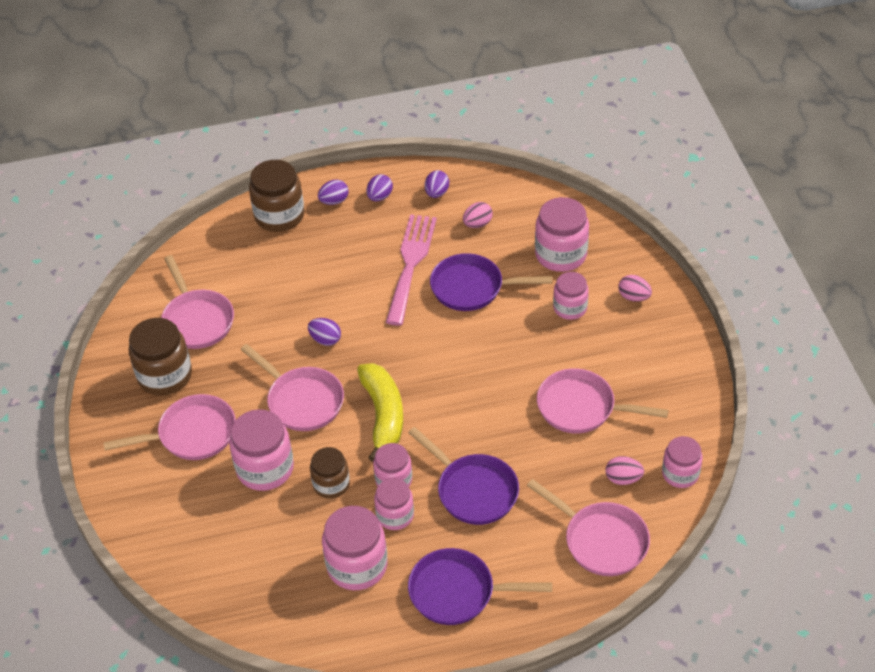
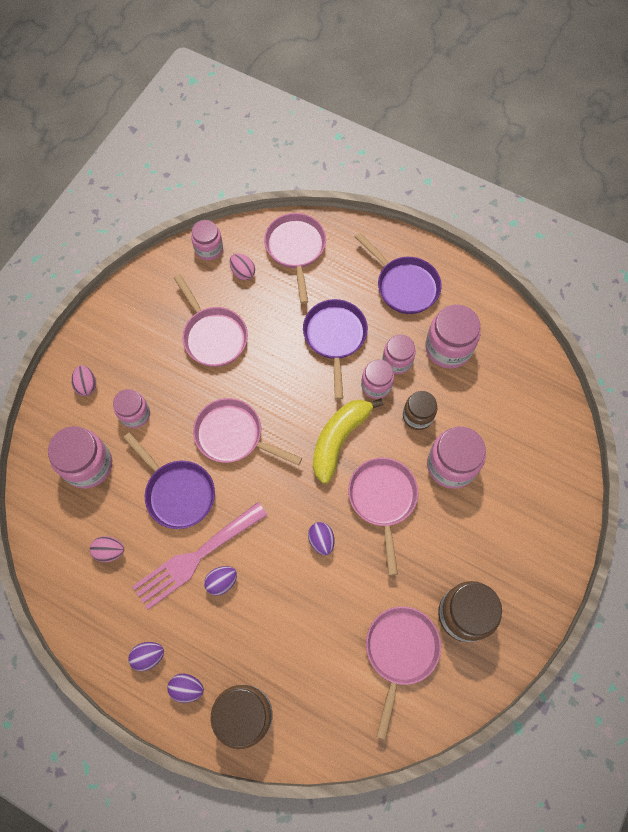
camera: 140 degrees left, 20 degrees up
pink pan [103,394,236,460] -> pink pan moved to [193,398,302,466]
purple egg [425,170,449,198] -> purple egg moved to [204,566,237,596]

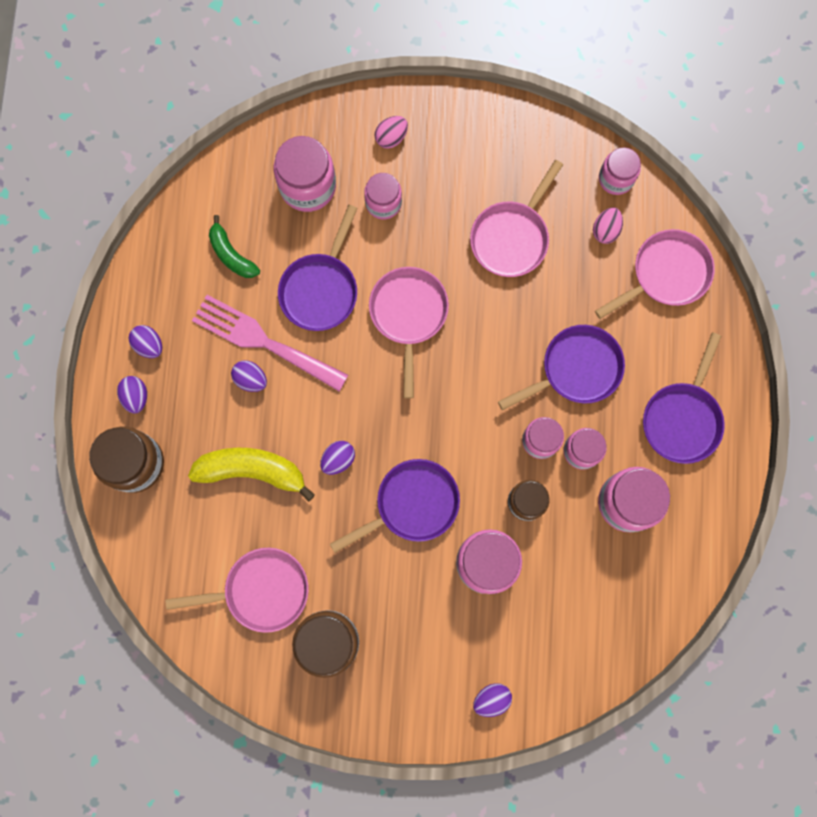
camera: 65 degrees right, 10 degrees up
pink egg [90,536,124,562] -> green banana [209,215,260,278]
yellow banana [313,398,384,484] -> yellow banana moved to [188,448,315,502]
pink pan [348,458,418,576] -> purple pan [330,459,460,553]
none -> purple egg [473,683,512,717]

